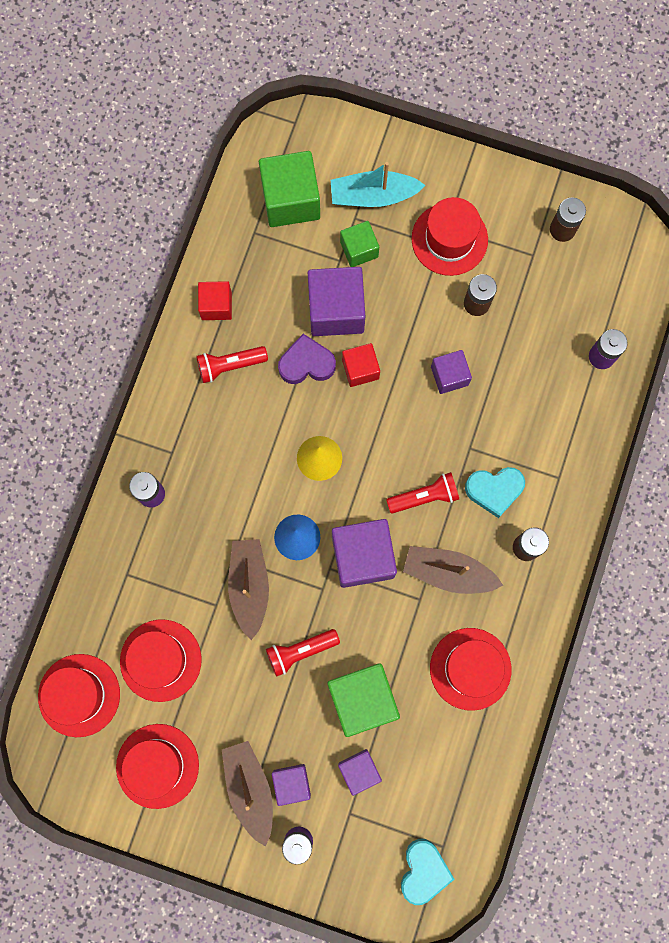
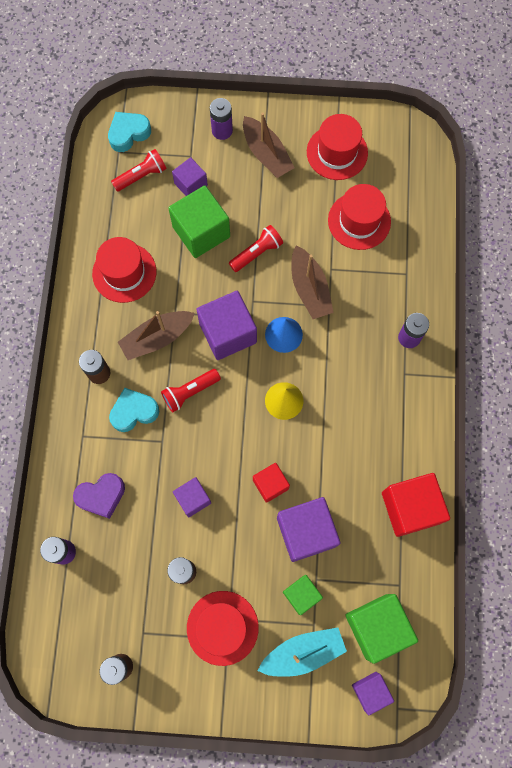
camera: 165 degrees right, 5 degrees down
red hat [38,654,120,737] -> none
red flashlight [196,346,268,383] -> red flashlight moved to [111,149,167,192]
red cube [198,281,232,320] -> red cube [382,473,450,537], size x1.73
purple cube [272,764,311,806] -> purple cube moved to [352,672,394,715]
purple heart [278,334,336,384] -> purple heart moved to [73,473,125,519]
turquoise heart [401,839,455,905] -> turquoise heart turned 60 degrees clockwise [108,112,151,152]
brown boat [403,546,503,594] -> brown boat turned 150 degrees clockwise [118,311,195,360]

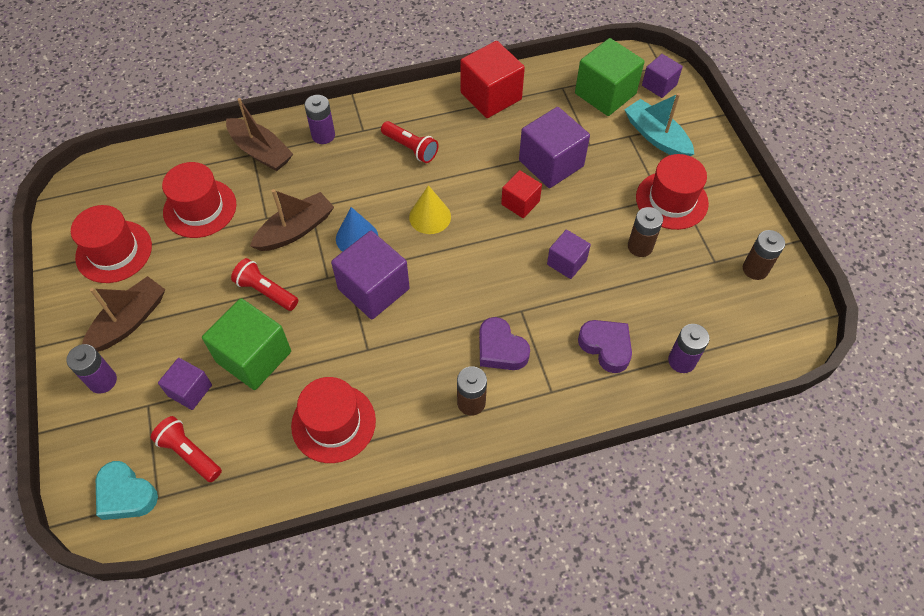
camera: 110 degrees left, 15 degrees down
turquoise heart [109,388,159,432] -> purple heart [479,317,530,370]
brown boat [118,311,195,360] -> brown boat moved to [226,98,293,171]
red flashlight [161,369,221,412] -> red flashlight moved to [381,121,439,163]
green cube [283,575,323,615] -> none

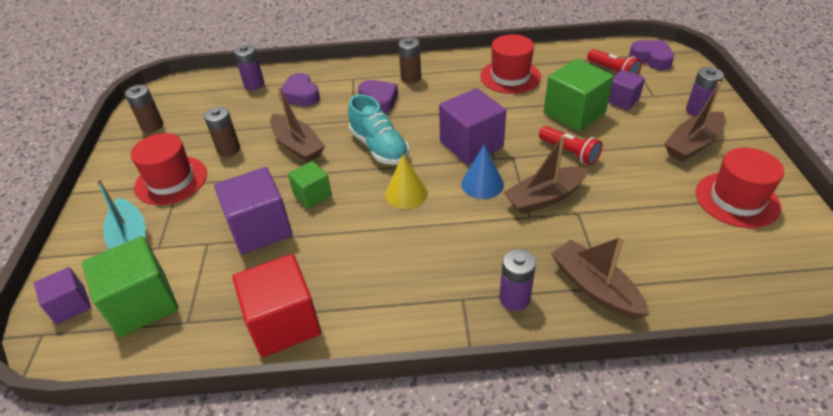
camera: 165 degrees left, 15 degrees down
turquoise heart [96,461,158,520] -> purple heart [629,40,674,70]
red hat [162,162,236,238] -> none
red flashlight [381,121,439,163] -> none
red cube [501,170,542,218] -> green cube [288,161,332,209]
purple cube [547,229,591,279] -> brown boat [270,86,325,163]
none -> turquoise shoe [348,94,409,165]

